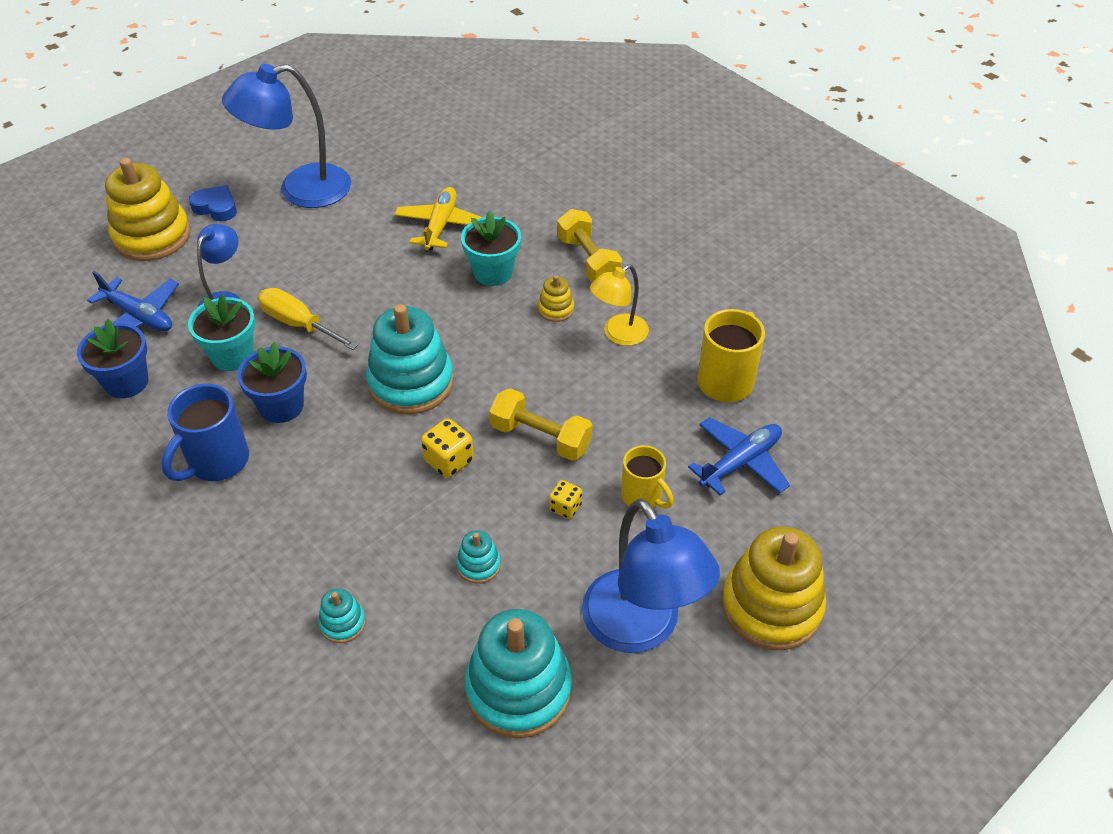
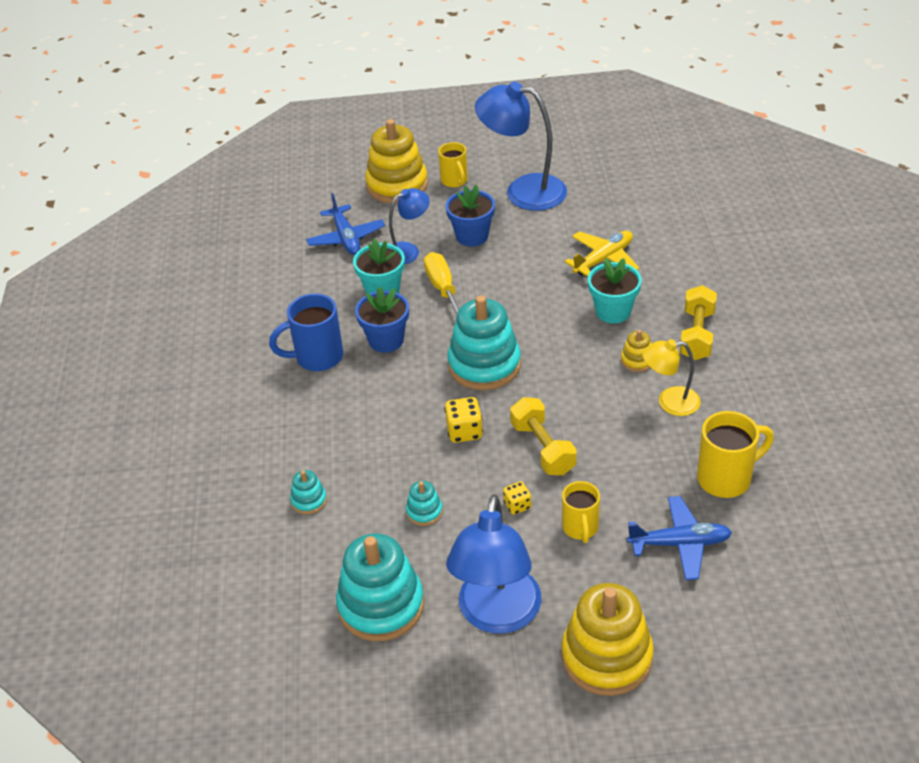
camera: 40 degrees right, 5 degrees down
blue flower pot [77,319,148,398] -> blue flower pot moved to [446,185,495,247]
blue heart [189,185,237,221] -> yellow mug [438,142,468,188]

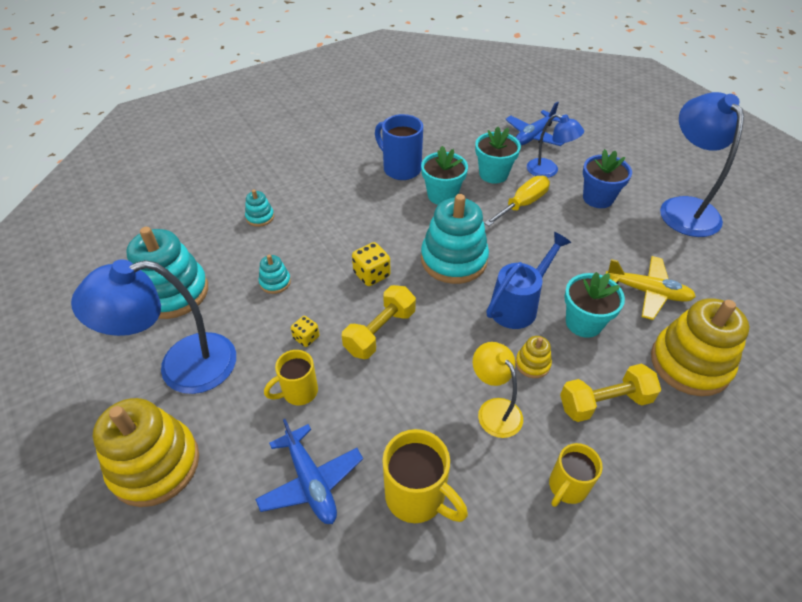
camera: 60 degrees right, 5 degrees up
blue flower pot [355,287,409,353] -> turquoise flower pot [421,146,468,205]
yellow stacking toy [365,119,428,203] -> yellow stacking toy moved to [651,298,749,396]
yellow mug [438,142,468,188] -> yellow mug moved to [549,443,603,507]
none -> blue watering can [486,232,572,329]

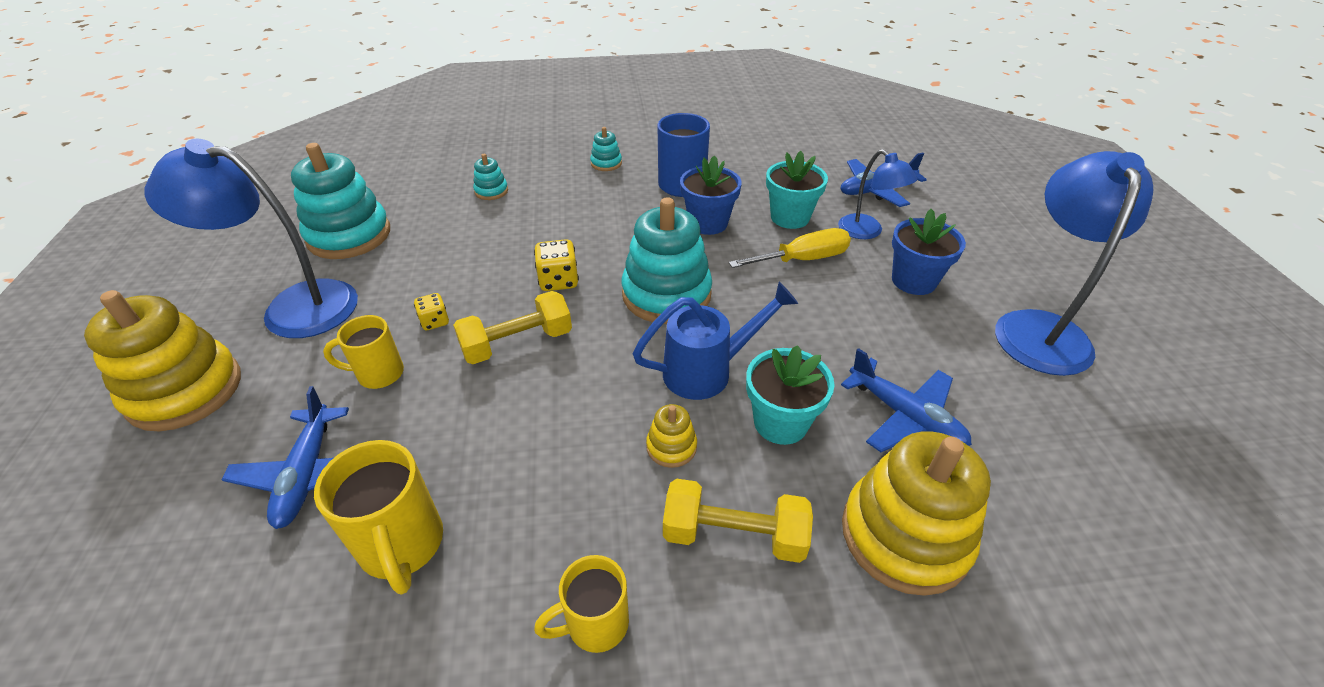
camera: 25 degrees right, 5 degrees down
turquoise stacking toy [259,255,291,294] -> turquoise stacking toy moved to [590,127,622,171]
turquoise flower pot [421,146,468,205] -> blue flower pot [680,155,742,235]
yellow lamp [473,342,523,438] -> none
yellow plane [605,256,696,320] -> blue plane [841,348,972,452]

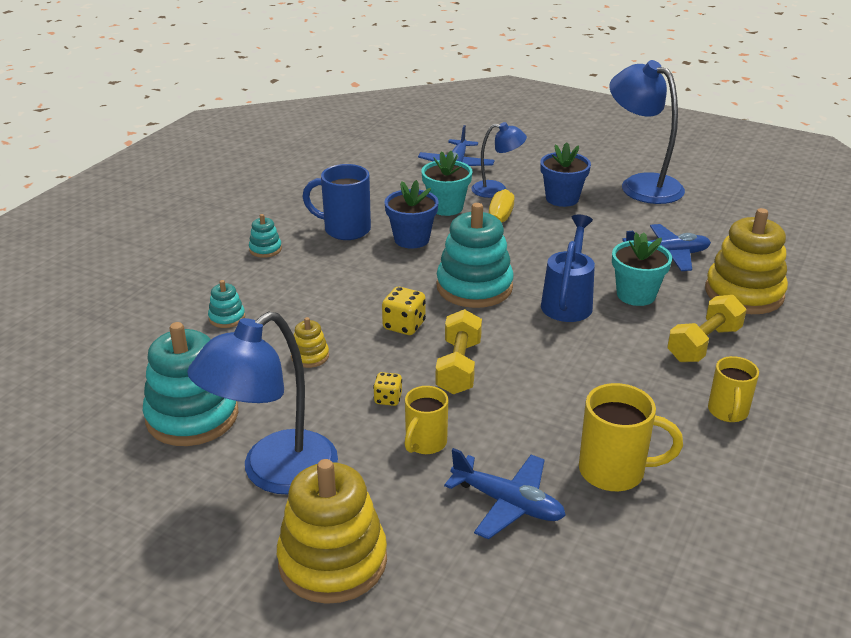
camera: 55 degrees left, 10 degrees down
yellow stacking toy [646,404,697,468] -> yellow stacking toy moved to [291,317,329,368]

